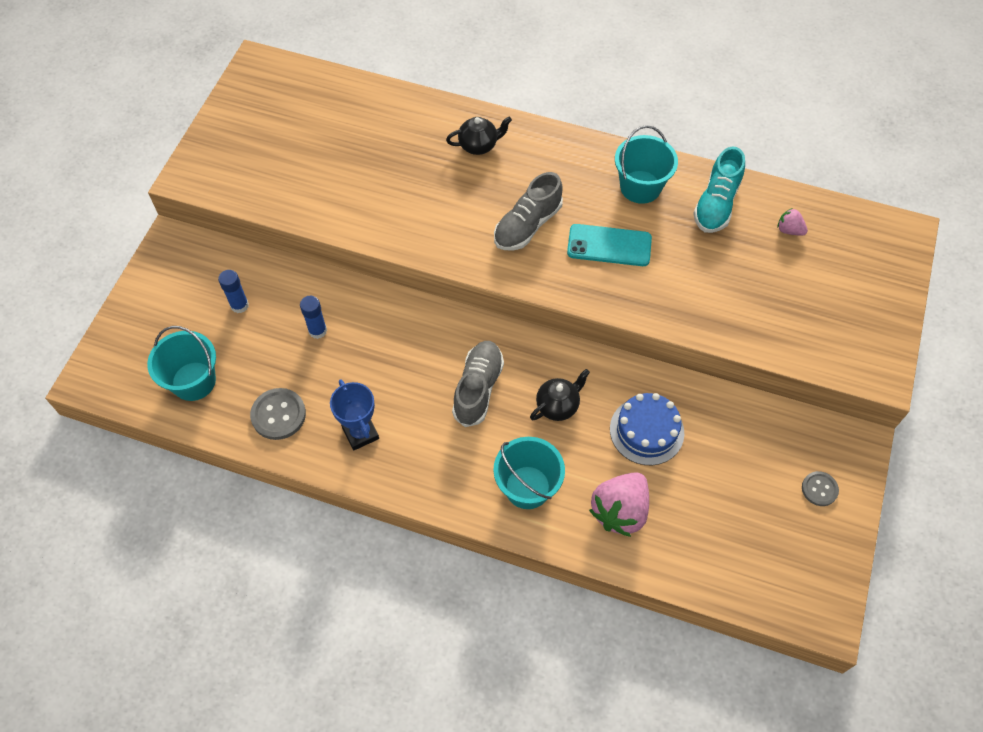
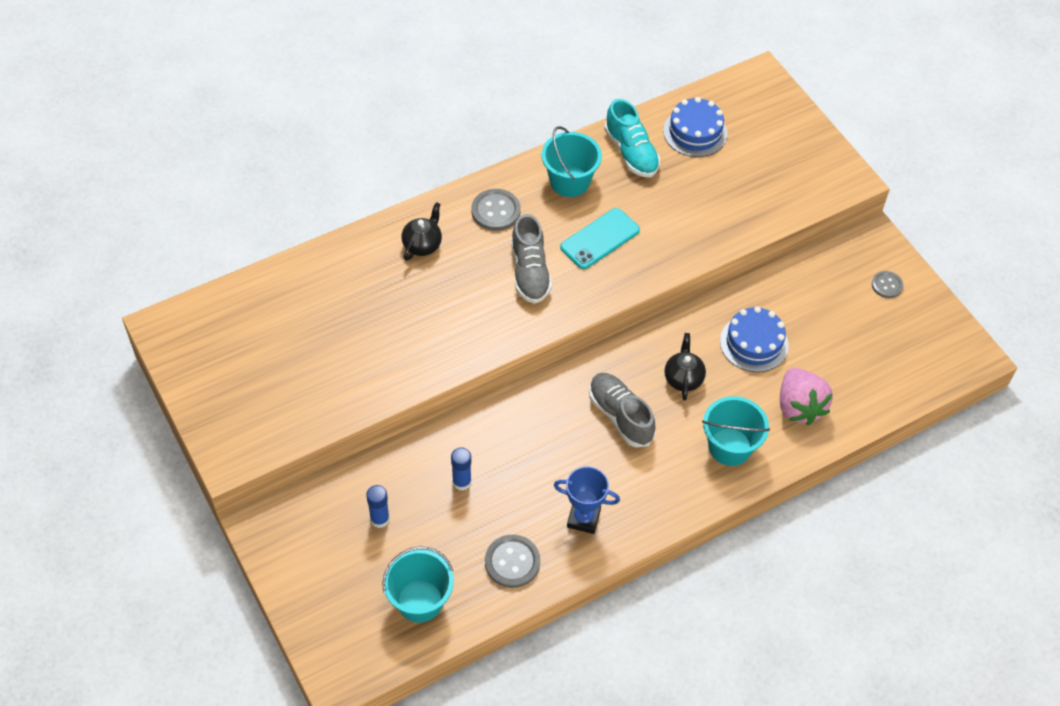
camera: 50 degrees left, 5 degrees down
pink strawberry [778,208,808,236] -> blue cake [663,97,727,157]
none -> grey button [472,189,521,231]

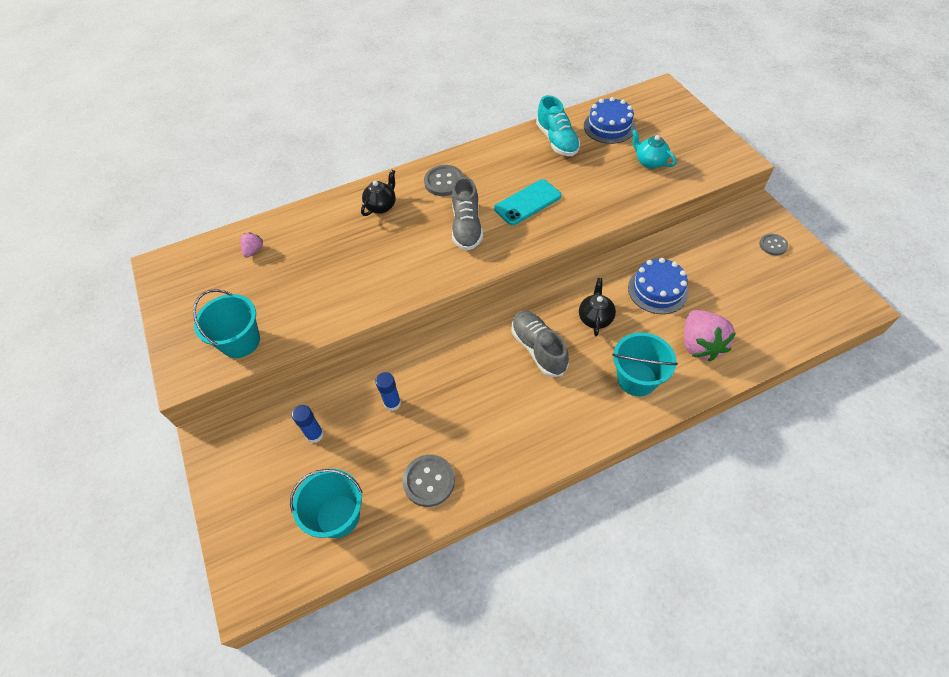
camera: 10 degrees right, 0 degrees up
turquoise bucket [542,126,602,197] -> turquoise bucket moved to [193,289,260,358]
blue trophy [554,466,620,534] -> none
none -> pink strawberry [241,232,264,258]
none -> turquoise teapot [631,129,677,169]

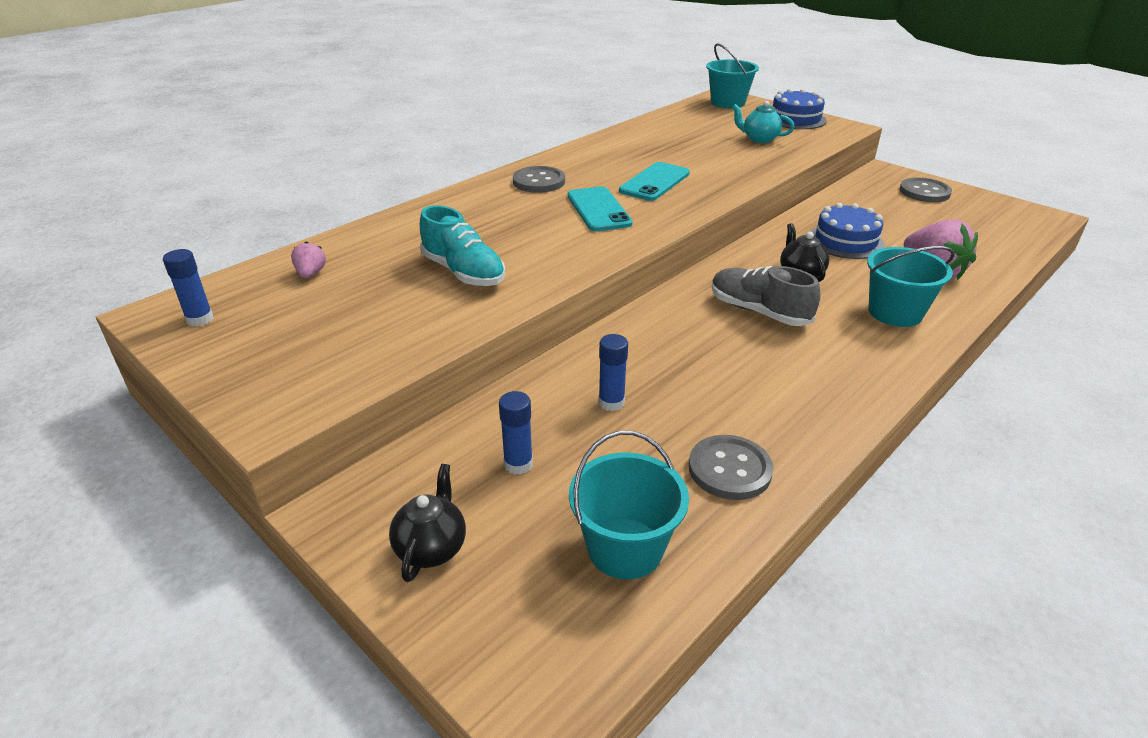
camera: 25 degrees left, 20 degrees down
turquoise bucket [193,289,260,358] -> turquoise bucket moved to [706,43,759,108]
black teapot [361,169,396,216] -> black teapot moved to [389,464,466,582]
grey shoe [452,177,483,251] -> turquoise phone [568,187,633,231]
turquoise shoe [536,95,580,156] -> turquoise shoe moved to [420,205,506,286]
blue cake [584,97,636,144] -> blue cake moved to [772,88,827,129]
grey button [759,234,788,256] -> grey button [900,177,952,202], size x1.58
none -> blue glue stick [163,249,213,326]

